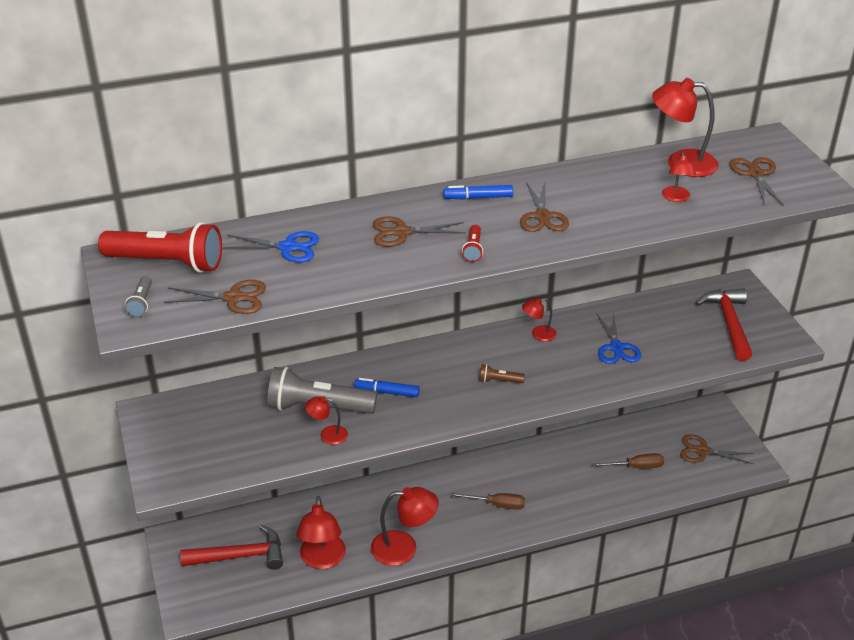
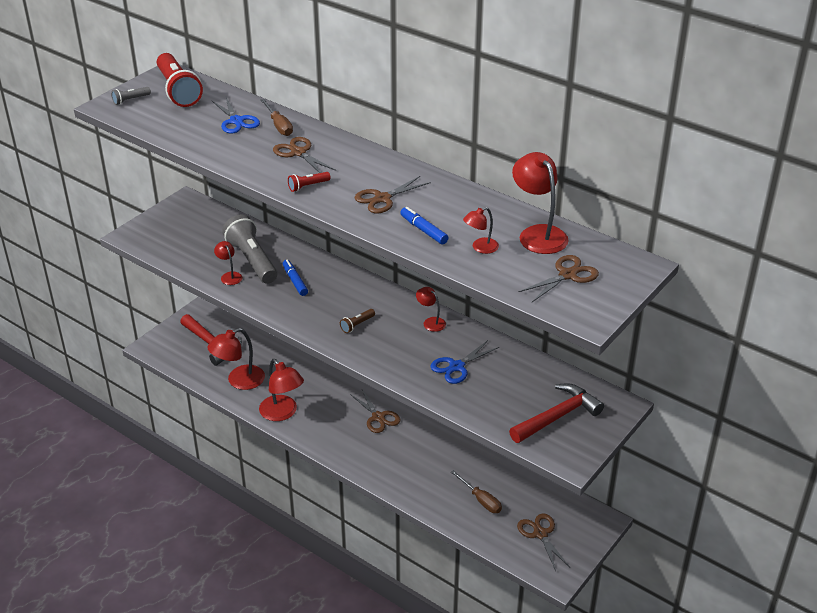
camera: 55 degrees right, 0 degrees up
brown scissors [164,280,266,314] -> brown scissors moved to [350,389,401,433]
blue marker [443,185,513,200] -> blue marker moved to [400,207,449,244]
brown screwdriver [451,493,525,510] -> brown screwdriver moved to [261,99,293,136]
brown flashlight [479,364,525,383] -> brown flashlight turned 105 degrees counterclockwise [340,309,375,333]

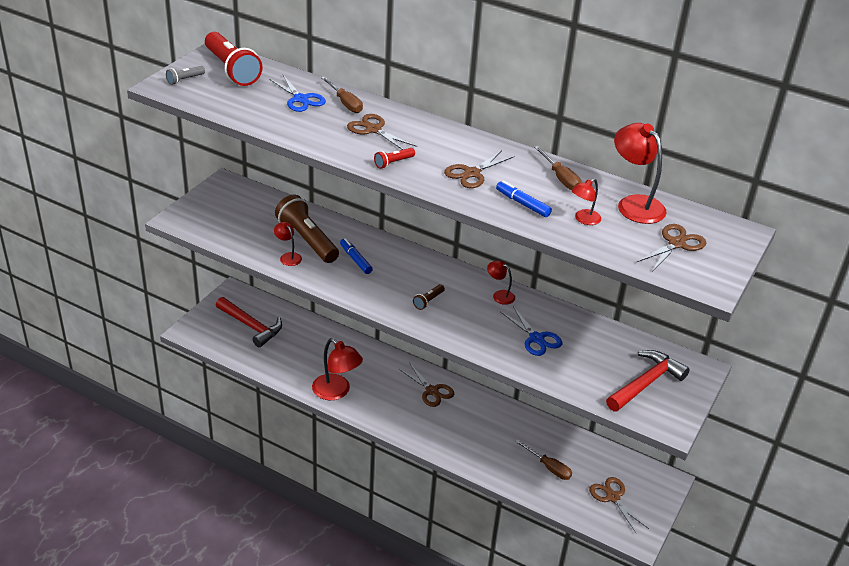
camera: 10 degrees left, 0 degrees up
red lamp [207,328,265,390] -> none
grey flashlight [222,215,277,284] -> brown flashlight [275,195,339,263]
blue scissors [430,340,499,384] -> blue scissors turned 75 degrees counterclockwise [500,306,562,356]
none -> brown screwdriver [534,146,581,190]

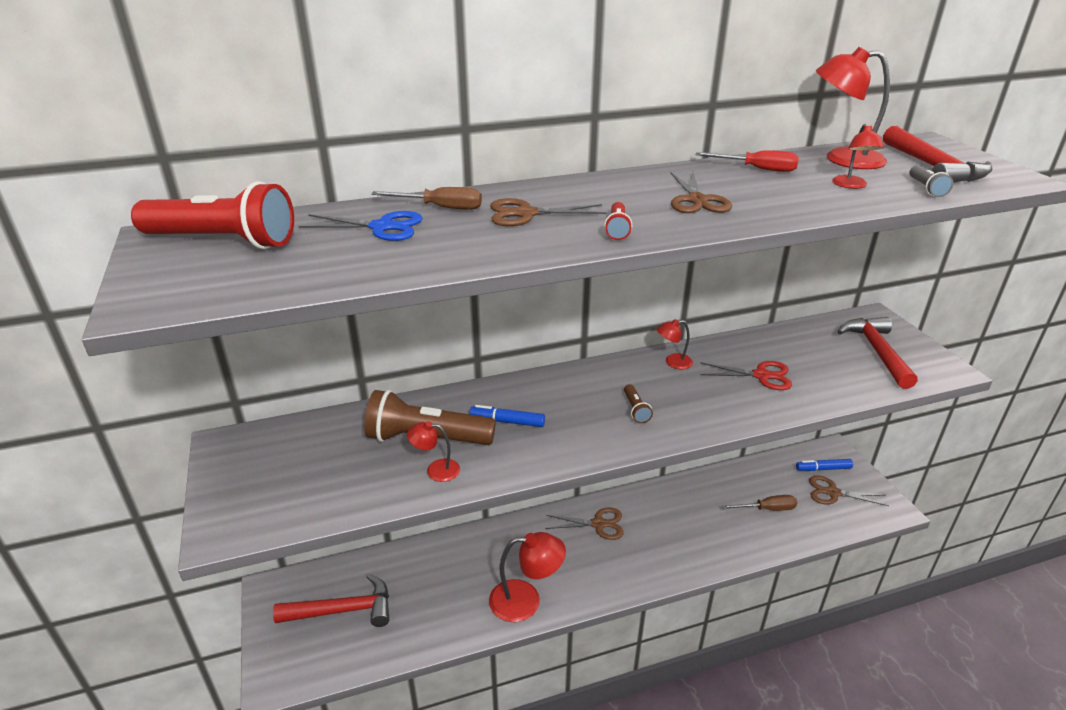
camera: 45 degrees left, 5 degrees down
grey flashlight [166,66,205,85] -> grey flashlight moved to [909,165,954,197]
blue marker [496,181,552,217] -> blue marker moved to [796,459,853,471]
blue scissors [500,306,562,356] -> red scissors [700,361,792,390]
brown screwdriver [534,146,581,190] -> red screwdriver [696,150,799,172]
brown scissors [637,224,706,272] -> red hammer [883,126,992,183]

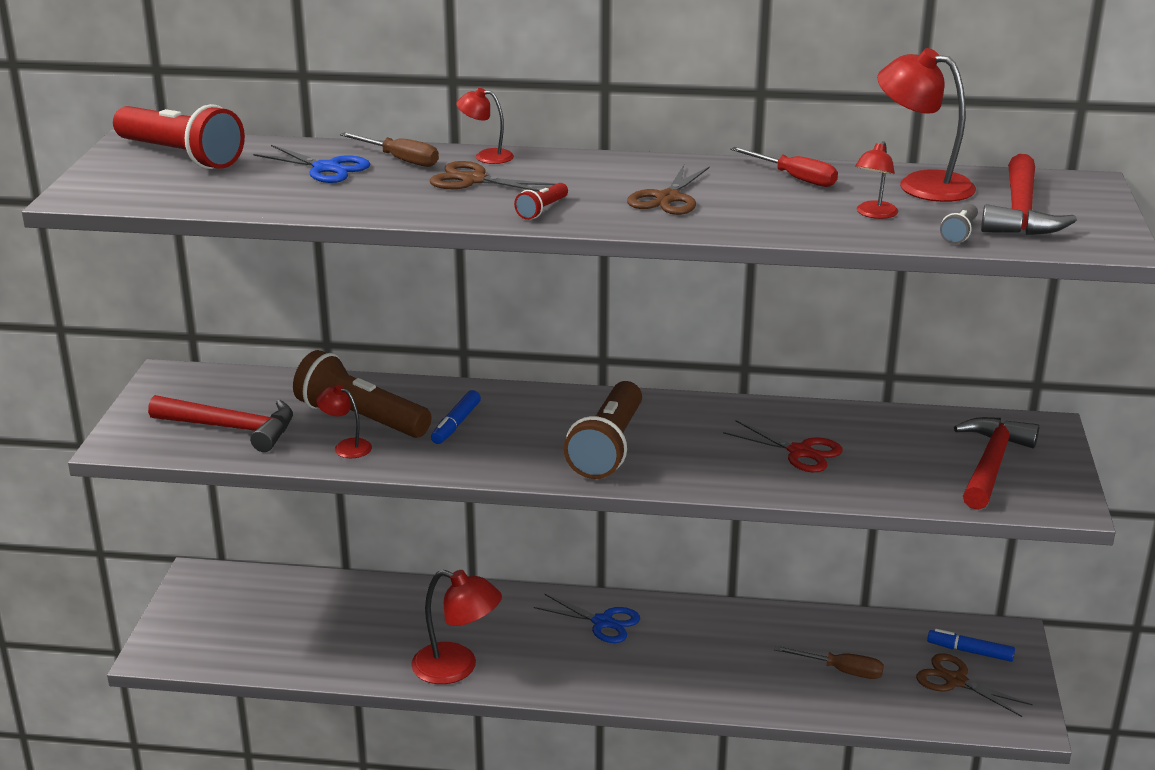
camera: 25 degrees right, 5 degrees down
red hammer [273,574,389,627] -> red hammer moved to [148,395,293,452]
blue marker [469,405,545,427] -> blue marker turned 105 degrees counterclockwise [431,390,481,444]
brown scissors [546,507,624,540] -> blue scissors [534,594,640,643]
brown flashlight [624,384,653,423] -> brown flashlight [564,381,642,479], size x2.31
red lamp [657,319,693,369] -> red lamp moved to [456,88,514,164]

